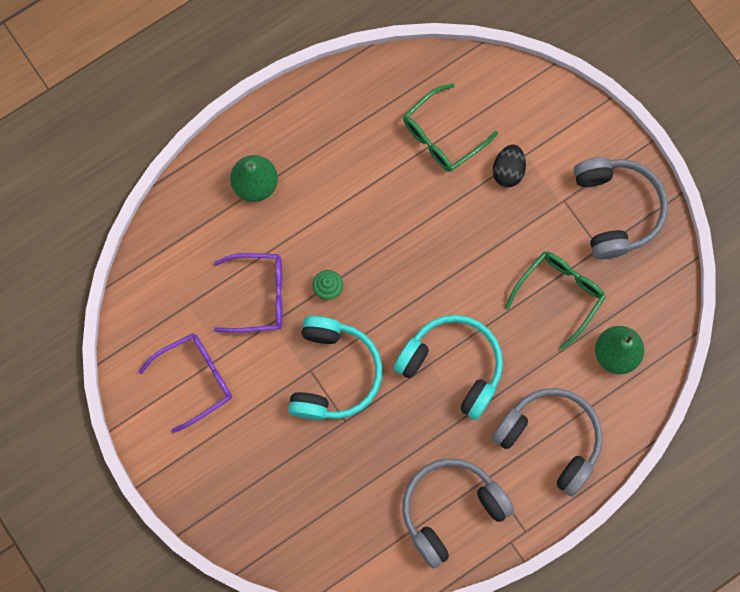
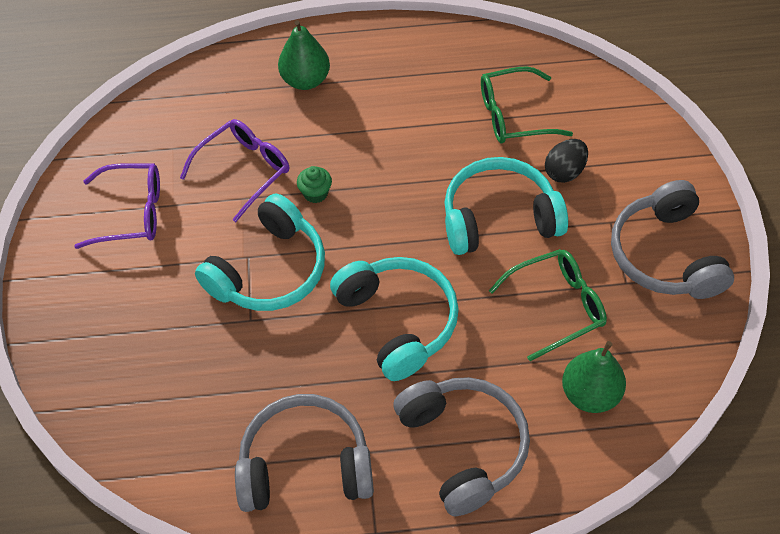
camera: 30 degrees right, 20 degrees down
purple glasses [214,253,282,333] -> purple glasses turned 75 degrees counterclockwise [180,119,289,222]
grey headphones [574,157,668,259] -> grey headphones turned 150 degrees clockwise [611,180,734,299]
none -> turquoise headphones [444,157,568,255]

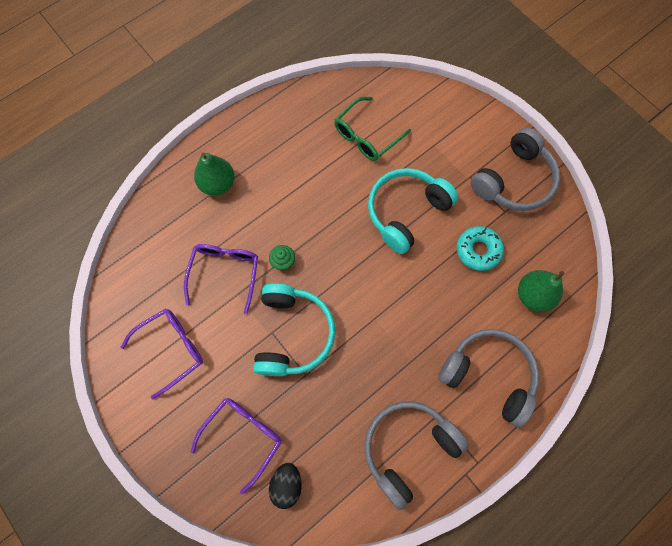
camera: 35 degrees left, 15 degrees up
turquoise headphones [330,257,459,381] -> none
green glasses [489,249,607,361] -> turquoise donut [457,226,504,271]
black egg [545,139,588,183] -> black egg moved to [269,463,302,509]
grey headphones [611,180,734,299] -> grey headphones turned 90 degrees counterclockwise [470,127,560,211]
none -> purple glasses [191,398,282,494]

